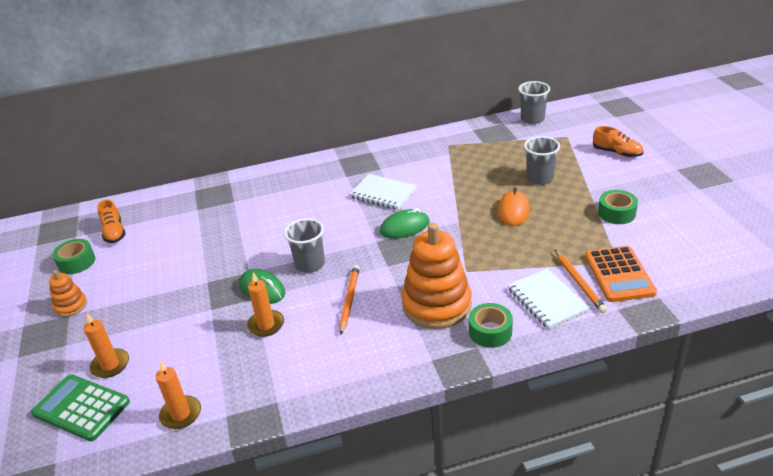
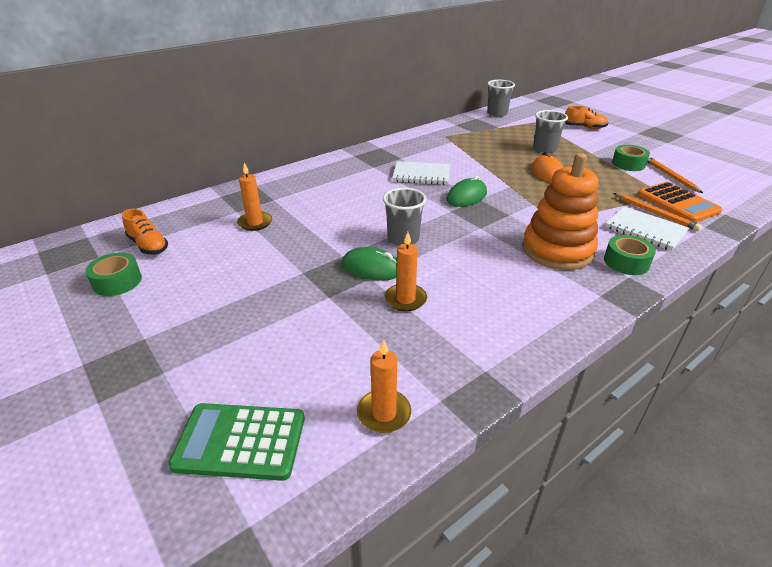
camera: 25 degrees left, 0 degrees up
orange stacking toy [49,270,87,317] -> none
orange candle [84,313,129,378] -> orange candle moved to [237,163,272,231]
orange pencil [340,265,360,335] -> orange pencil moved to [647,156,703,193]

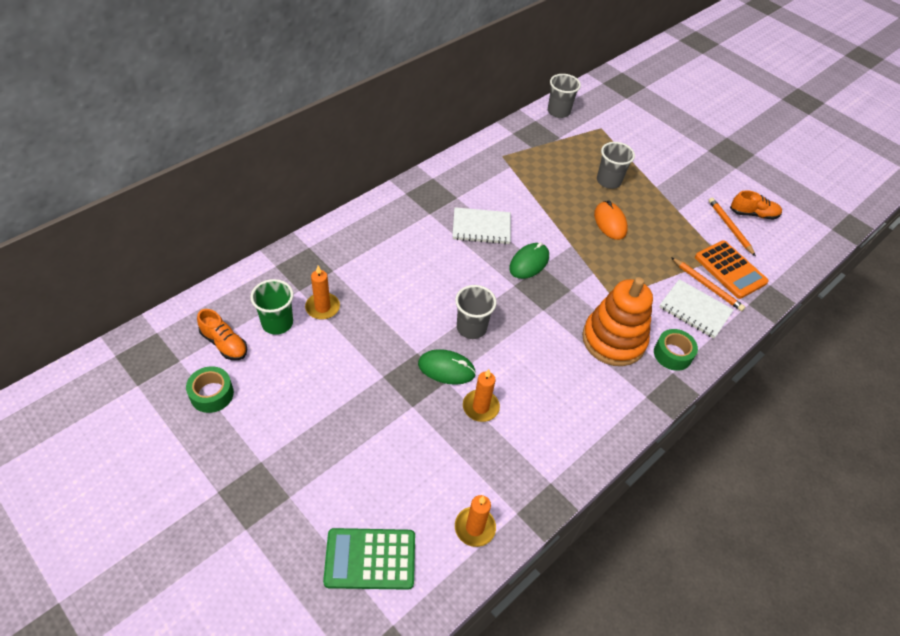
camera: 10 degrees left, 15 degrees up
orange shoe [565,106,608,129] -> orange shoe moved to [730,190,782,220]
green tape [612,145,650,171] -> none
none -> green cup [250,279,294,335]

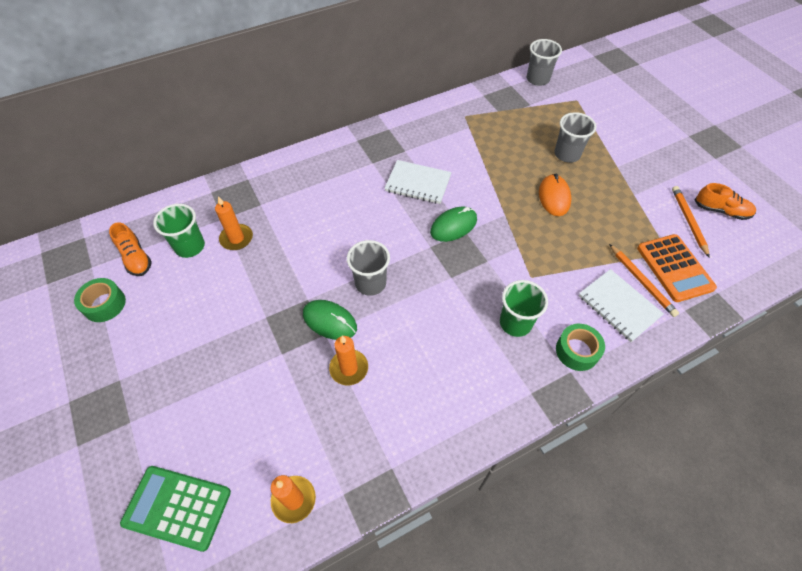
camera: 20 degrees right, 5 degrees up
orange stacking toy [582,277,653,366] -> green cup [500,280,548,337]

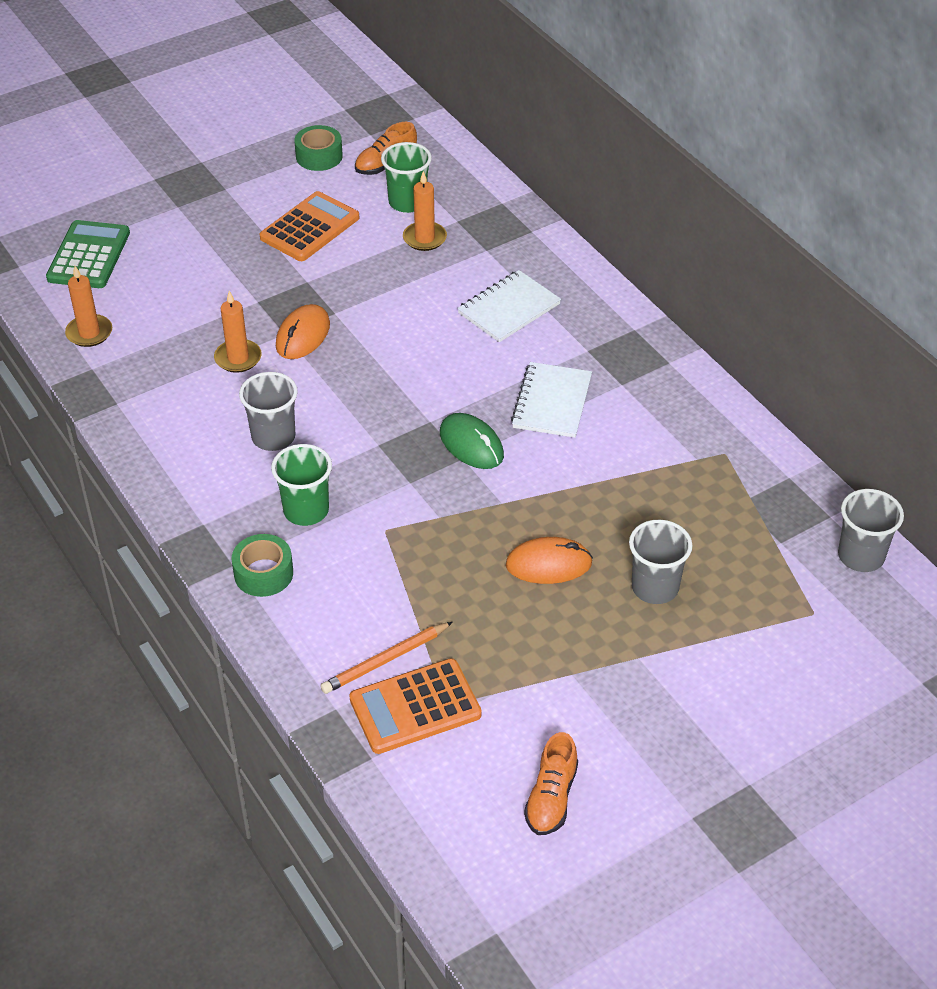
camera: 85 degrees right, 10 degrees down
green mouse [303,300,357,340] -> orange mouse [276,304,330,359]
grey cup [347,240,390,296] -> grey cup moved to [239,372,298,451]
white notebook [579,269,664,342] -> white notebook moved to [457,270,561,342]
orange pencil [672,186,710,258] -> none
none -> orange calculator [260,191,359,261]

